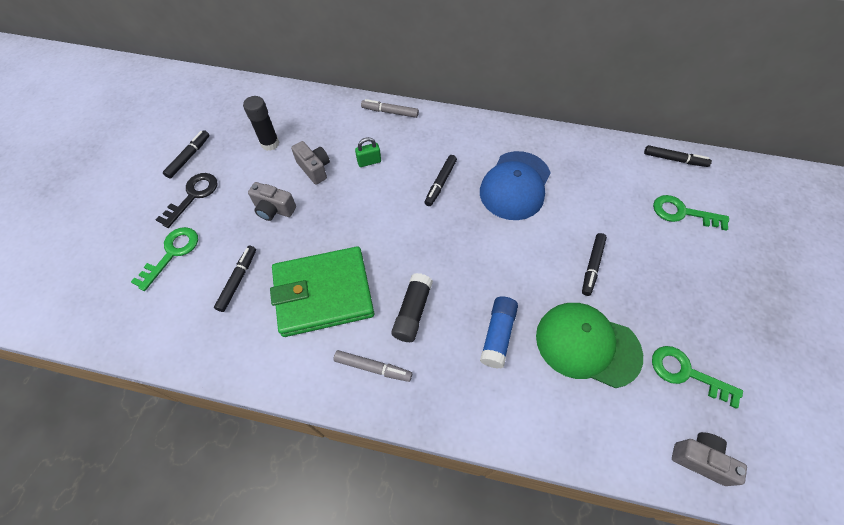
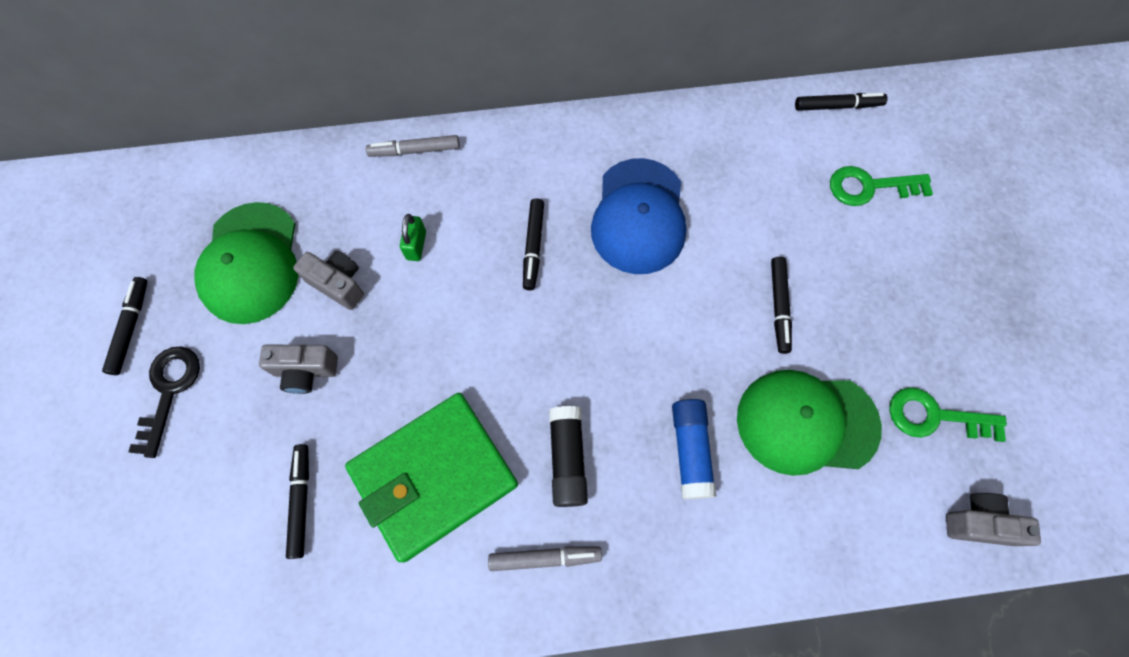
camera: 20 degrees left, 10 degrees up
green key [131,227,198,291] -> none
black glue stick [243,96,280,151] -> green cap [194,202,298,324]
green padlock [355,137,381,167] -> green padlock turned 45 degrees counterclockwise [400,214,426,261]

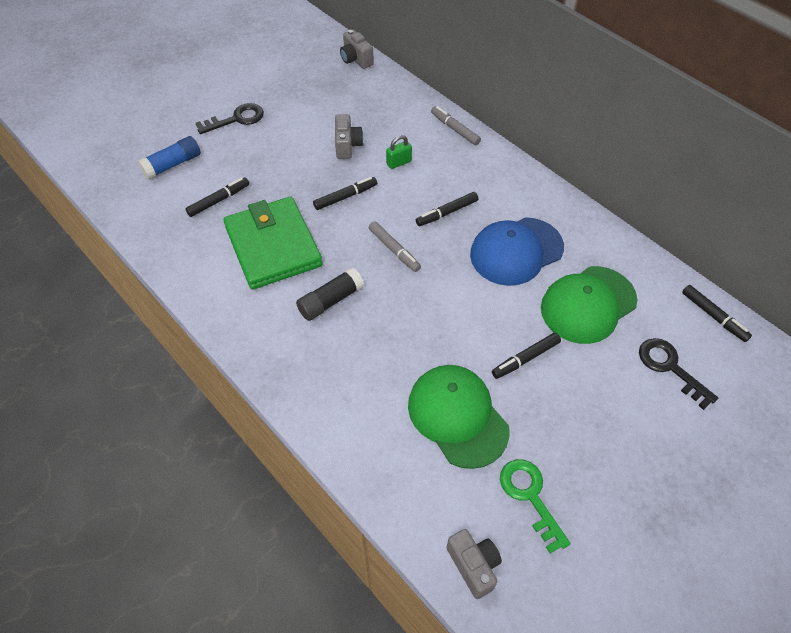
camera: 55 degrees right, 15 degrees down
black marker [102,277,147,375] -> black marker moved to [313,177,377,210]
green cap [194,202,298,324] -> green cap moved to [541,266,637,344]
grey camera [259,345,338,394] -> grey camera moved to [340,30,374,69]
green wallet [345,393,518,563] -> green wallet turned 45 degrees clockwise [223,197,323,290]
grey marker [488,547,602,571] -> grey marker moved to [369,221,421,272]
blue glue stick [672,399,717,499] -> blue glue stick moved to [138,136,201,180]
green key [830,166,933,206] -> black key [639,338,718,410]

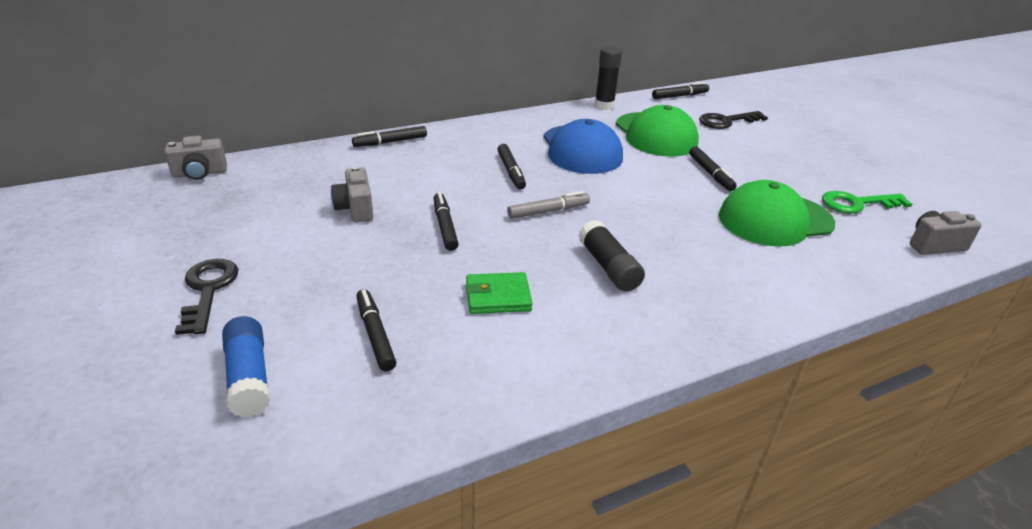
camera: 75 degrees left, 20 degrees down
green wallet [223,197,323,290] -> green wallet [466,272,533,314], size x0.48
grey camera [335,114,363,159] -> grey camera turned 120 degrees counterclockwise [331,166,373,222]
green padlock [386,135,412,169] -> none
grey marker [431,106,481,145] -> black marker [352,126,427,147]
none -> black glue stick [595,46,622,110]

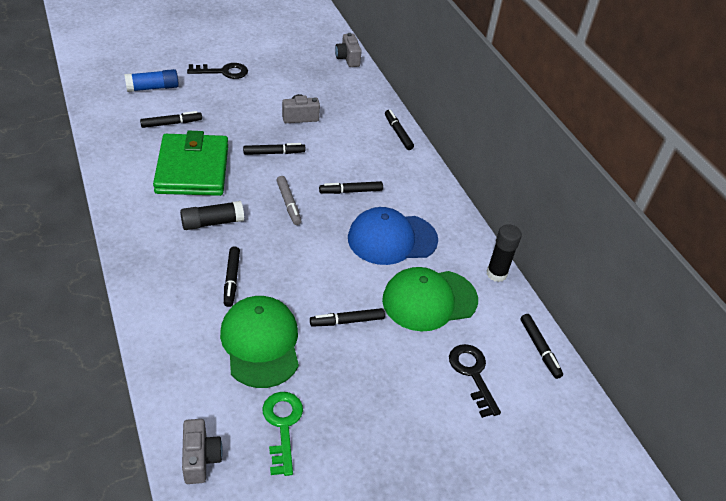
camera: 90 degrees right, 10 degrees up
green wallet [466,272,533,314] -> green wallet [153,131,228,196], size x2.09
none -> black marker [224,246,240,307]

